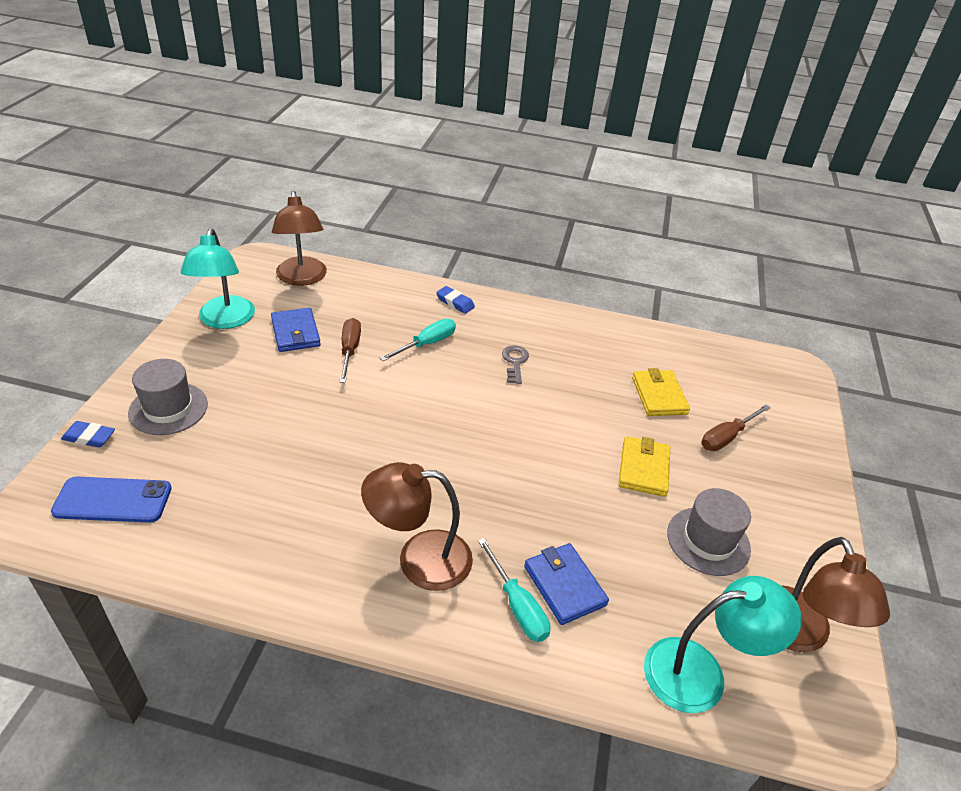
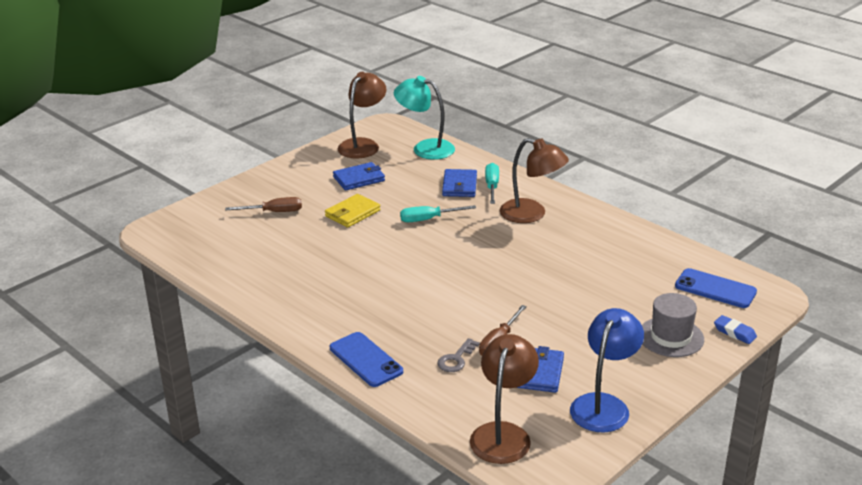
camera: 145 degrees left, 10 degrees down
turquoise lamp [181,228,255,329] -> blue lamp [570,308,644,433]
turquoise screwdriver [380,319,456,361] -> turquoise screwdriver moved to [400,205,476,222]
blue eraser [436,286,475,314] -> blue phone [330,332,403,387]
grey key [502,345,529,384] -> grey key moved to [437,338,480,372]
yellow wallet [632,368,690,416] -> none
grey hat [667,488,751,576] -> blue wallet [333,162,385,191]

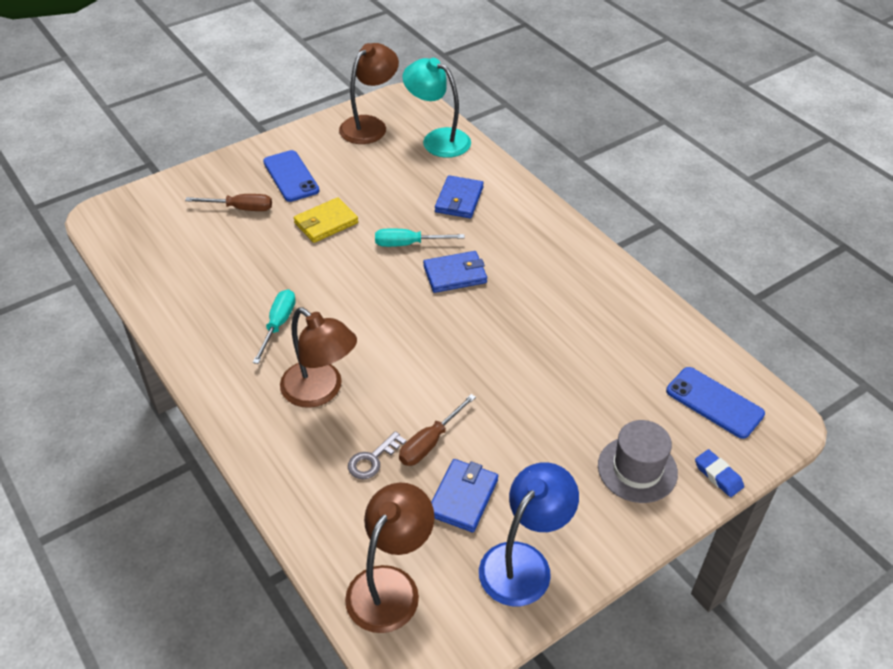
camera: 10 degrees right, 15 degrees up
blue phone [330,332,403,387] -> blue phone moved to [263,150,320,202]
blue wallet [333,162,385,191] -> blue wallet moved to [423,251,487,293]
turquoise screwdriver [485,163,499,204] -> turquoise screwdriver moved to [253,289,296,364]
brown lamp [500,138,569,223] -> brown lamp moved to [280,307,357,408]

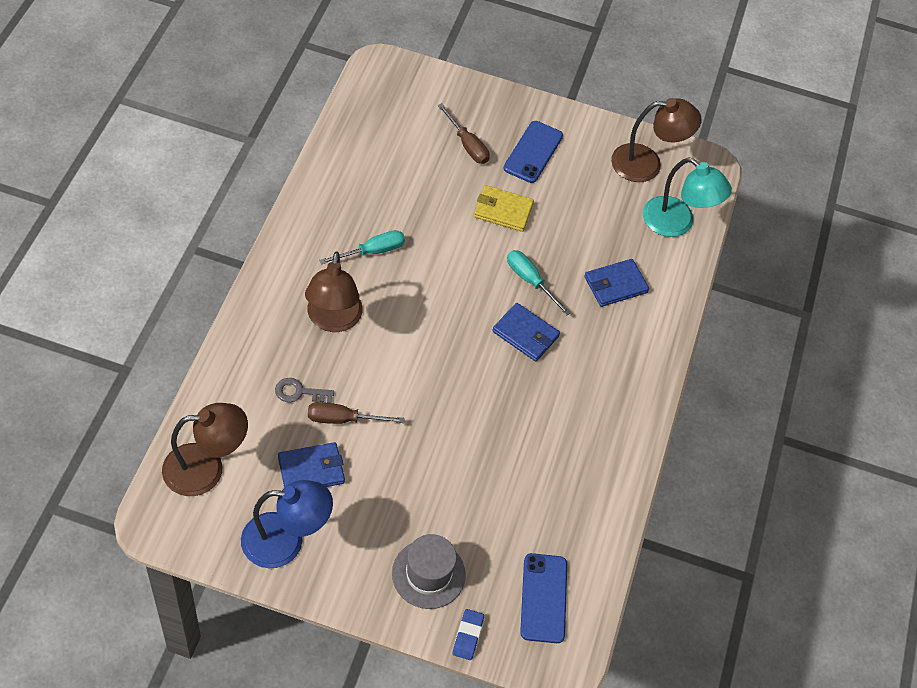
camera: 45 degrees right, 10 degrees up
turquoise lamp [402,58,471,158] -> turquoise lamp turned 135 degrees clockwise [643,157,732,237]

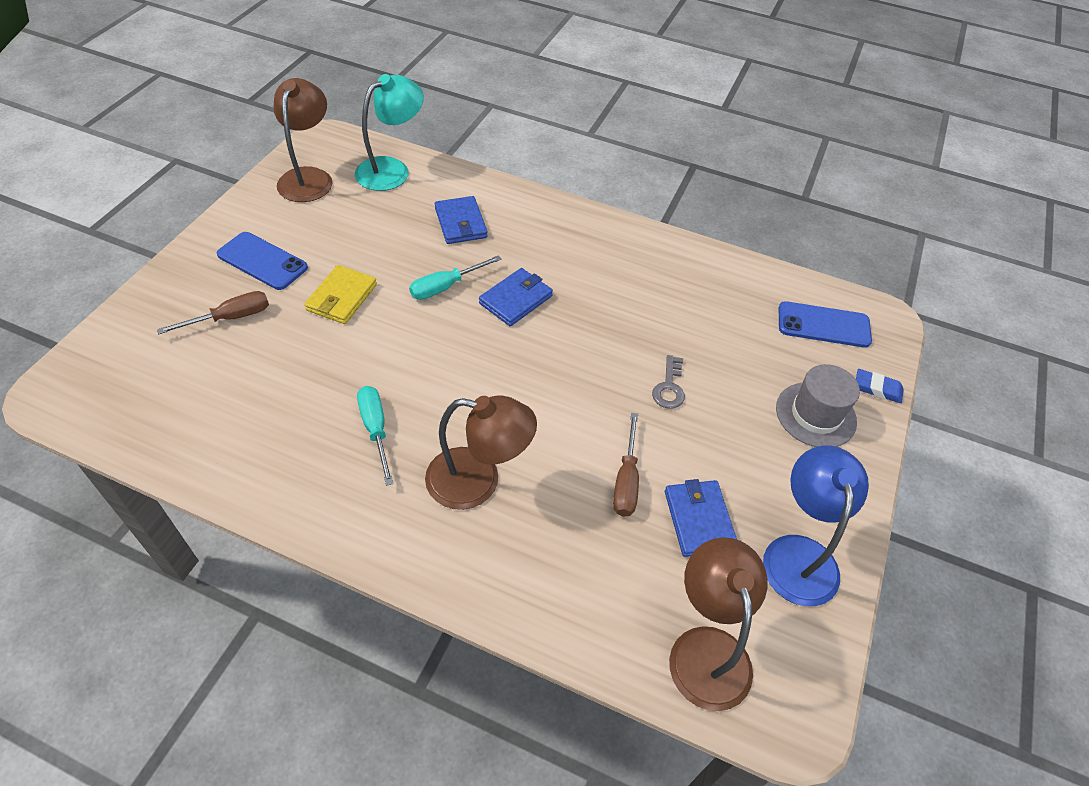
camera: 80 degrees left, 5 degrees down
grey key [275,378,334,403] -> grey key moved to [652,355,685,409]

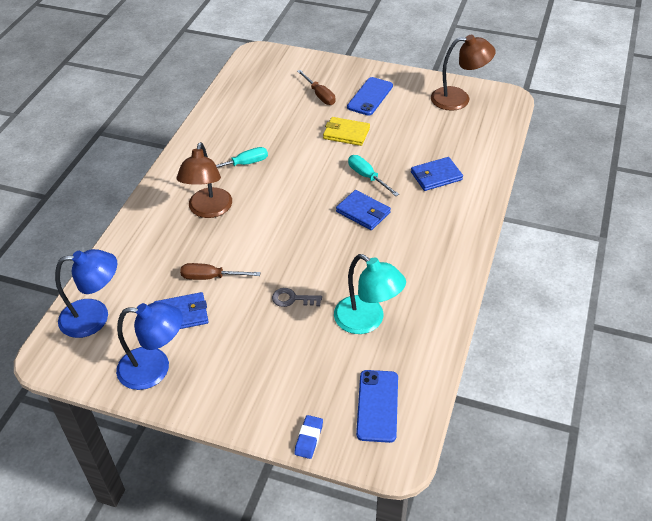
camera: 90 degrees right, 5 degrees down
turquoise lamp [355,74,424,191] -> turquoise lamp moved to [334,254,406,334]
brown lamp [669,537,768,711] -> blue lamp [55,249,118,338]
grey hat [776,364,860,447] -> none

